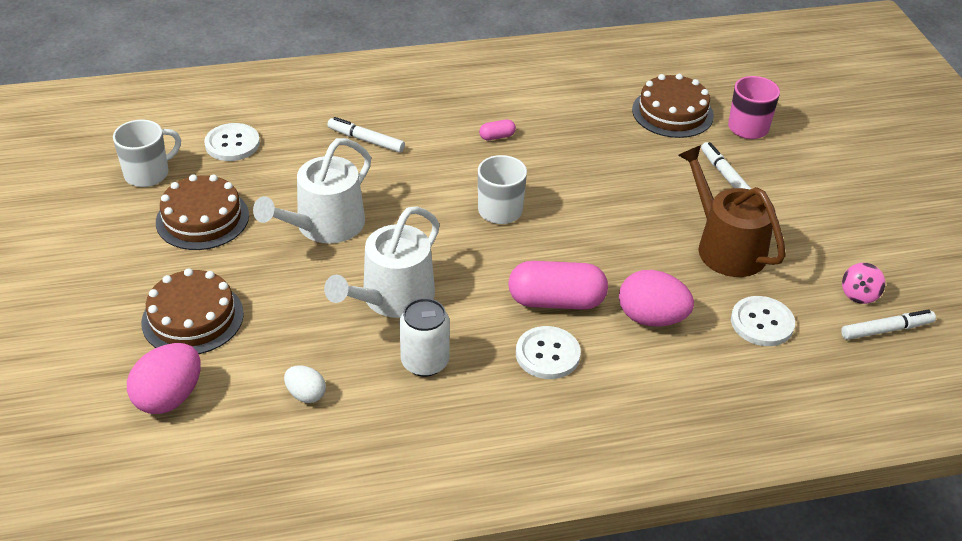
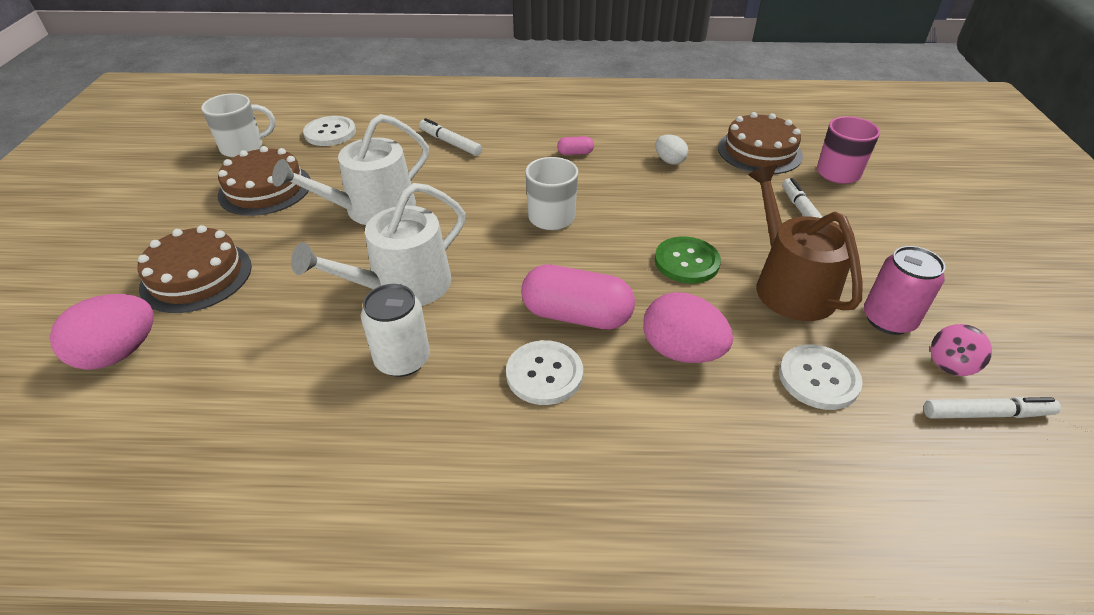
camera: 15 degrees right, 0 degrees up
white egg [284,366,326,403] -> white egg moved to [655,134,688,164]
none -> green button [655,237,721,284]
none -> pink can [864,246,945,335]

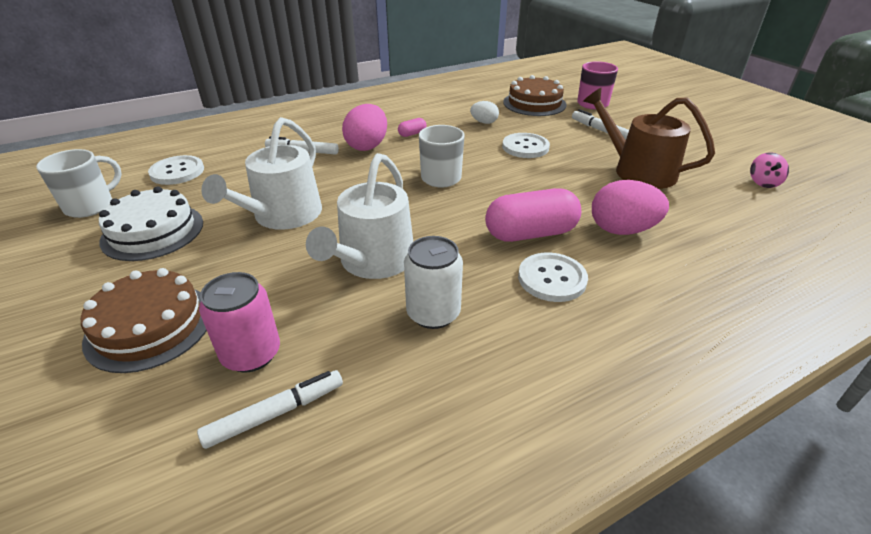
camera: 30 degrees left, 5 degrees down
pink egg [50,294,154,370] -> pink egg moved to [342,104,387,151]
brown cake [218,146,311,216] -> white cake [99,186,203,261]
green button [655,237,721,284] -> none
white button [779,344,863,410] -> white button moved to [502,133,550,158]
pink can [864,246,945,335] -> pink can moved to [199,272,280,373]
white marker [924,397,1061,419] -> white marker moved to [197,370,343,449]

